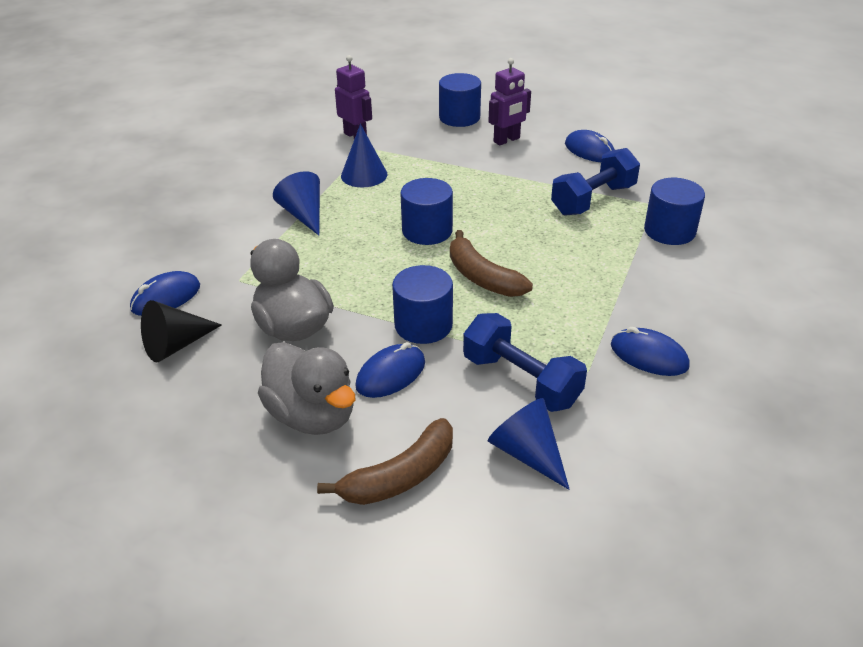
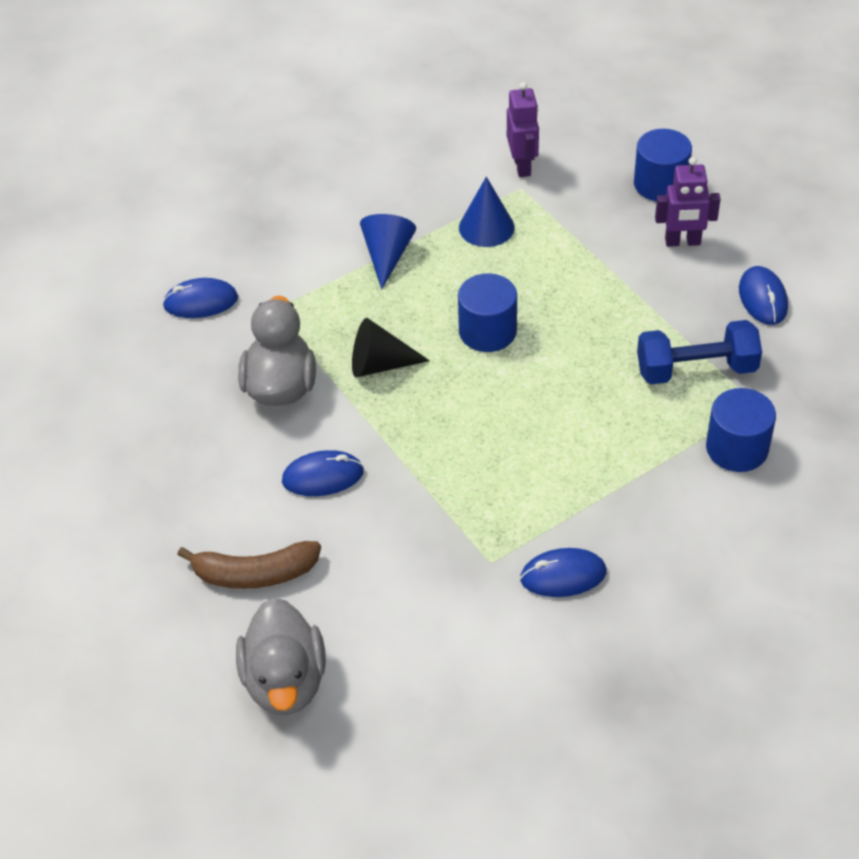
camera: 35 degrees right, 10 degrees up
black cone [141,300,222,362] -> black cone moved to [352,318,430,377]
grey duck [258,342,355,435] -> grey duck moved to [236,598,326,715]
blue cylinder [392,265,453,344] -> none
brown banana [450,230,533,297] -> none
blue dumbbell [463,313,587,412] -> none
blue cone [488,398,570,490] -> none
blue mouse [611,327,690,376] -> blue mouse turned 75 degrees counterclockwise [520,548,606,597]

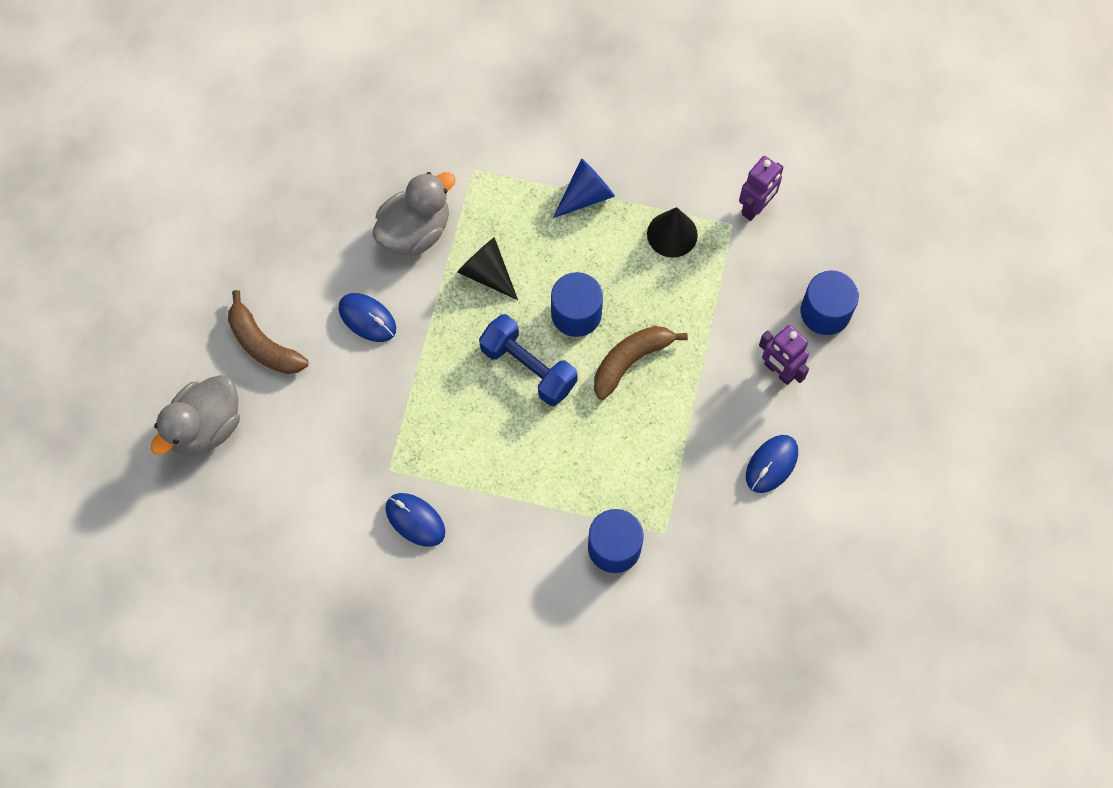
camera: 45 degrees right, 20 degrees up
blue mouse [162,278,238,318] -> none
blue cone [459,177,514,247] -> black cone [647,207,698,258]
blue dumbbell [637,320,762,384] -> blue dumbbell moved to [479,314,578,406]
none -> brown banana [594,326,688,400]

